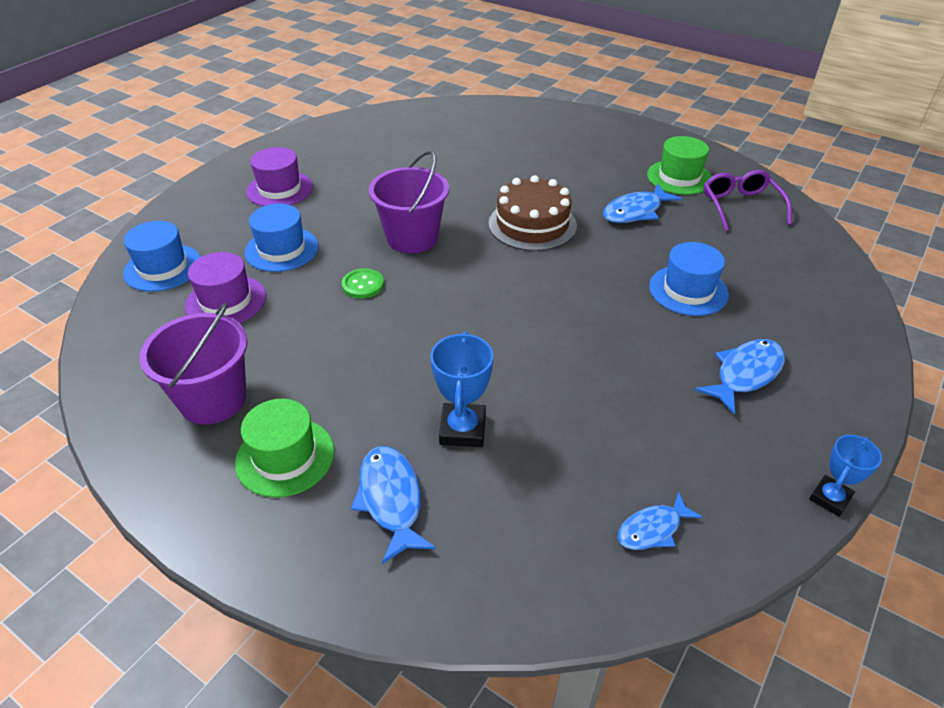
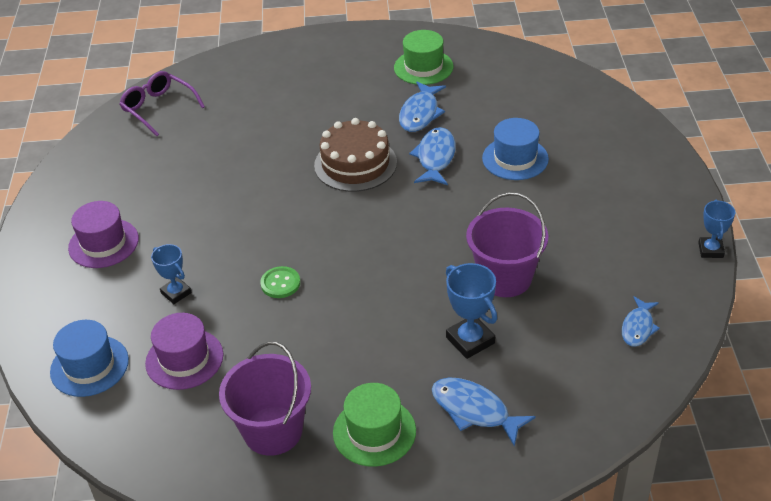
camera: 35 degrees left, 0 degrees up
blue hat [244,204,319,272] -> blue trophy [151,244,192,304]
purple bucket [369,151,449,253] -> purple bucket moved to [466,192,548,297]
blue fish [695,339,785,415] -> blue fish moved to [409,127,456,185]
purple glasses [704,170,792,231] -> purple glasses moved to [119,71,205,136]

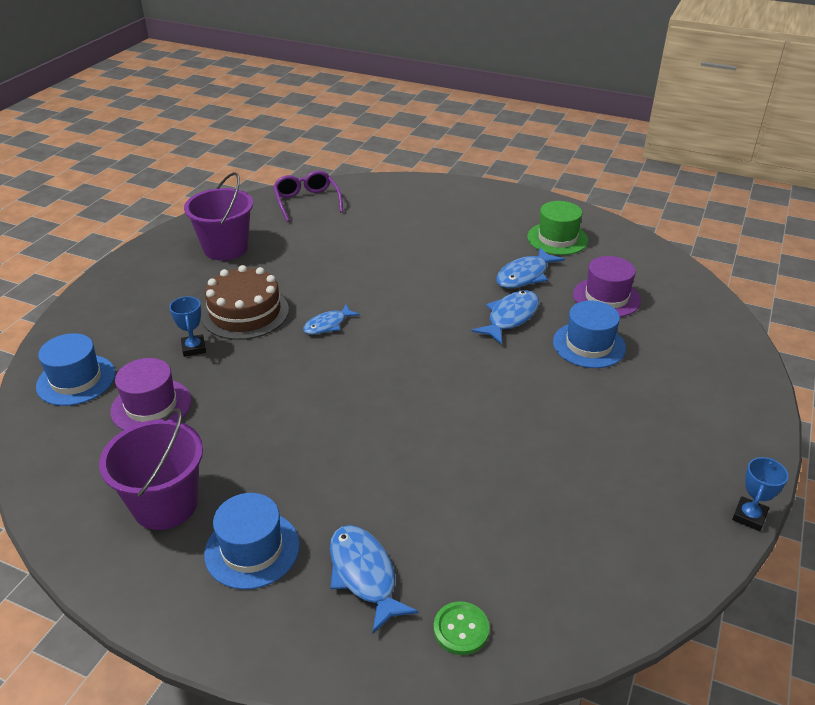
camera: 25 degrees right, 5 degrees down
purple hat [68,201,139,268] -> purple hat moved to [573,256,641,317]
green button [260,266,300,298] -> green button moved to [433,601,490,655]
brown cake [314,118,397,192] -> brown cake moved to [201,265,289,340]
green hat [333,383,416,467] -> blue hat [204,493,300,589]
blue trophy [446,263,497,359] -> none
purple bucket [466,192,548,297] -> purple bucket moved to [184,172,253,260]
blue fish [622,296,660,347] -> blue fish moved to [303,305,360,335]

